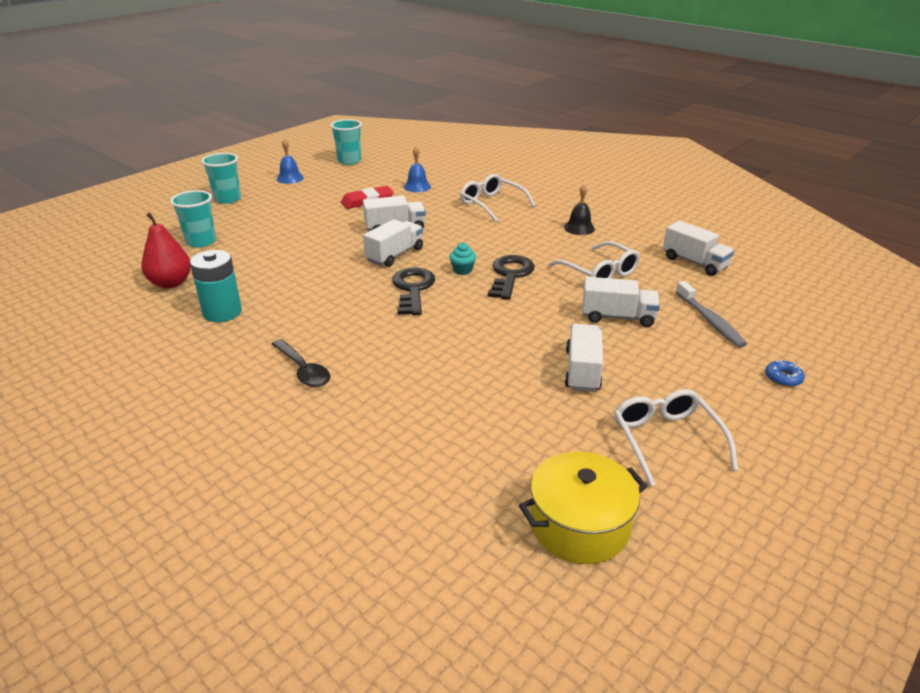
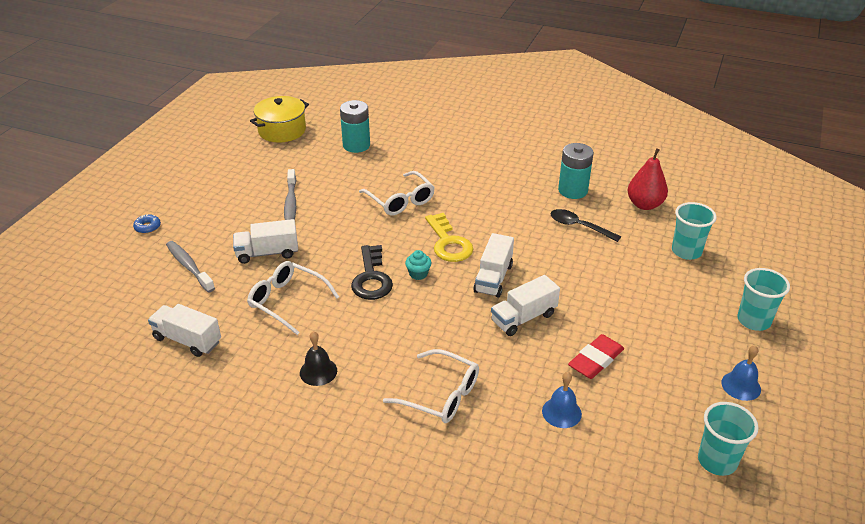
camera: 160 degrees right, 5 degrees up
black spoon [272,339,330,387] -> black spoon moved to [550,209,621,242]
black key [392,267,435,315] -> yellow key [425,213,473,262]
white truck [565,324,603,392] -> grey toothbrush [284,169,297,220]
white glasses [614,389,738,487] -> white glasses moved to [359,171,435,215]
none -> turquoise battery [340,100,370,153]

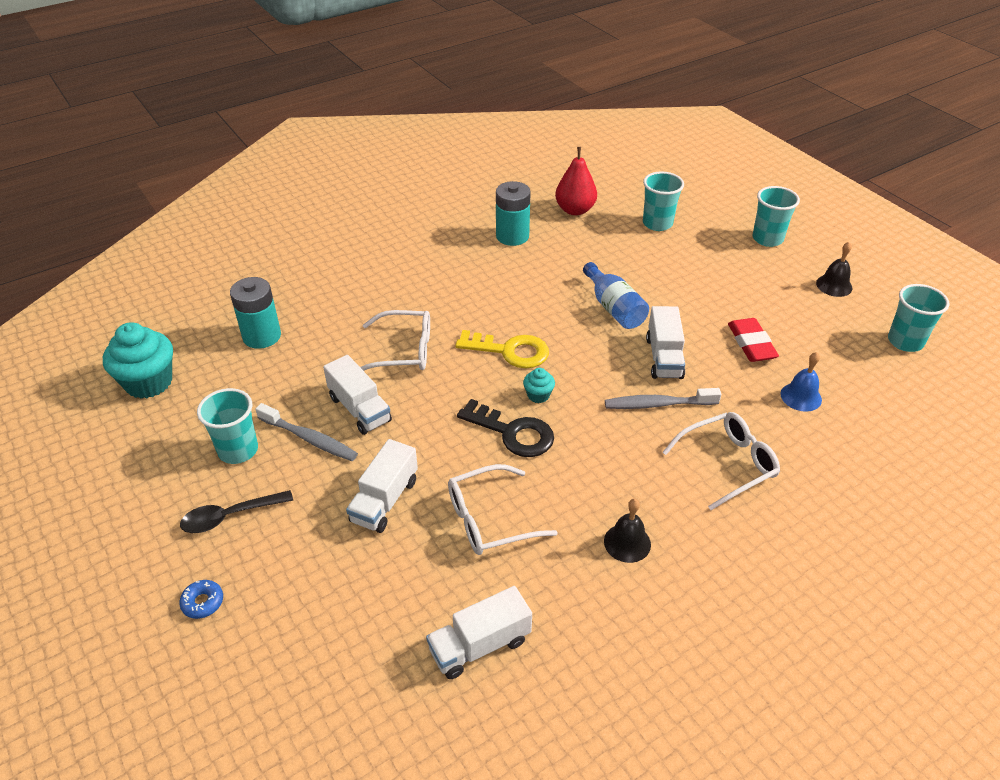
camera: 55 degrees left, 5 degrees up
grey toothbrush [166,241,215,293] -> grey toothbrush moved to [605,388,721,409]
yellow pot [250,96,309,142] -> turquoise cupcake [103,322,173,399]
white truck [473,233,514,297] -> white truck moved to [323,355,392,435]
black spoon [550,209,621,242] -> black spoon moved to [180,490,293,533]
blue bell [721,345,761,401] -> black bell [816,242,852,297]
none -> turquoise cup [197,388,258,464]
none -> blue bottle [583,262,649,329]

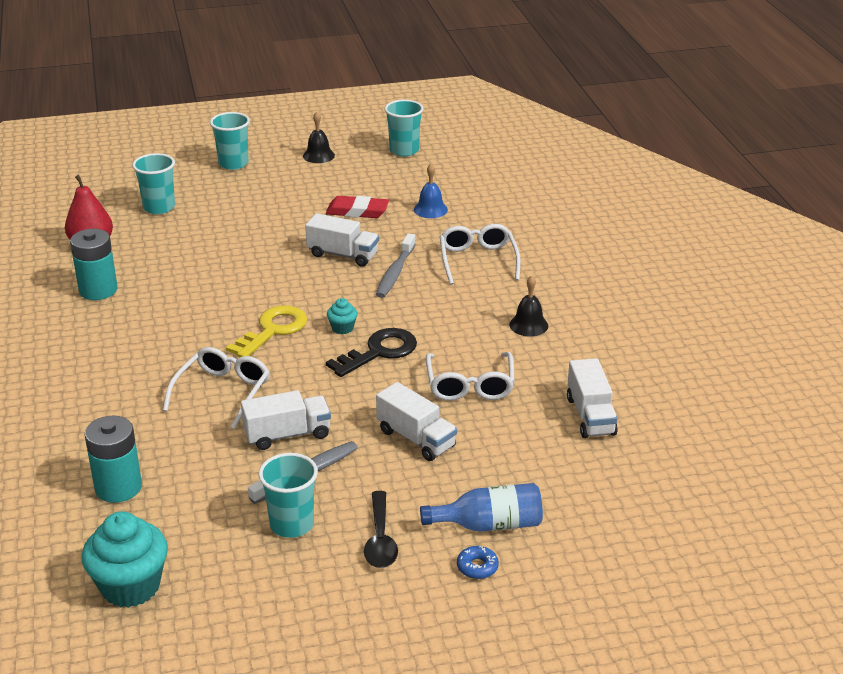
camera: 70 degrees left, 10 degrees down
blue bottle [583,262,649,329] -> blue bottle moved to [420,483,543,532]

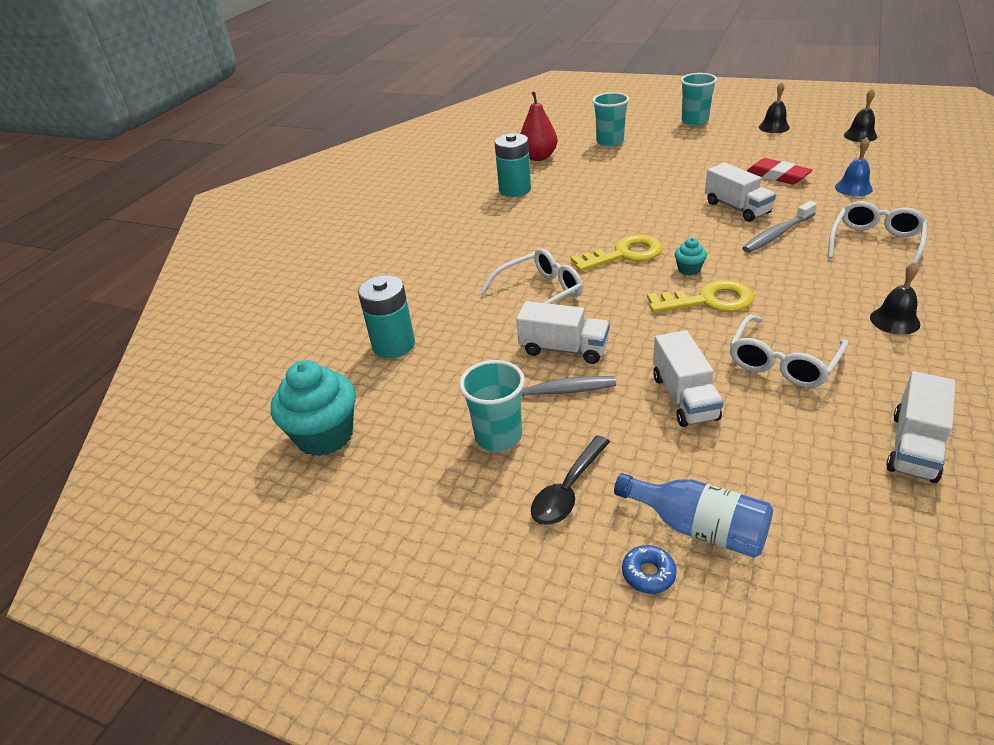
camera: 40 degrees right, 5 degrees up
black key [326,328,417,377] -> yellow key [647,280,754,312]
turquoise cup [384,100,424,156] -> black bell [844,89,877,142]

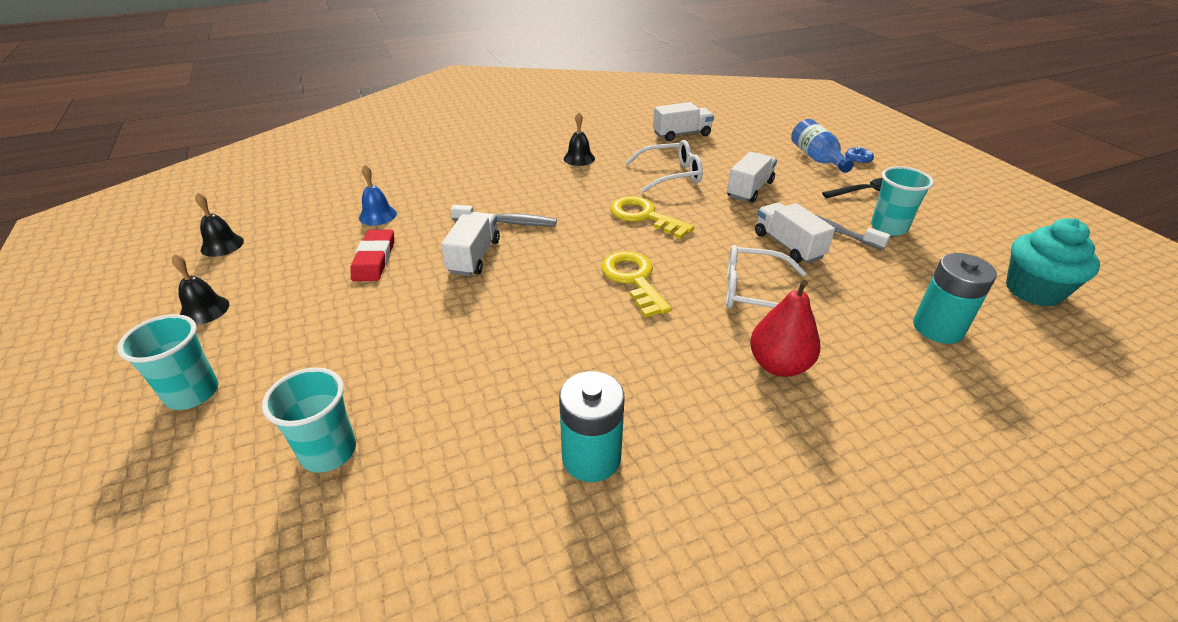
camera: 140 degrees left, 0 degrees up
red pear [520,92,558,161] -> red pear moved to [750,280,821,377]
yellow key [571,235,662,271] -> yellow key turned 45 degrees clockwise [601,251,672,318]
turquoise cupcake [675,238,707,276] -> none
white glasses [827,201,928,264] -> none

